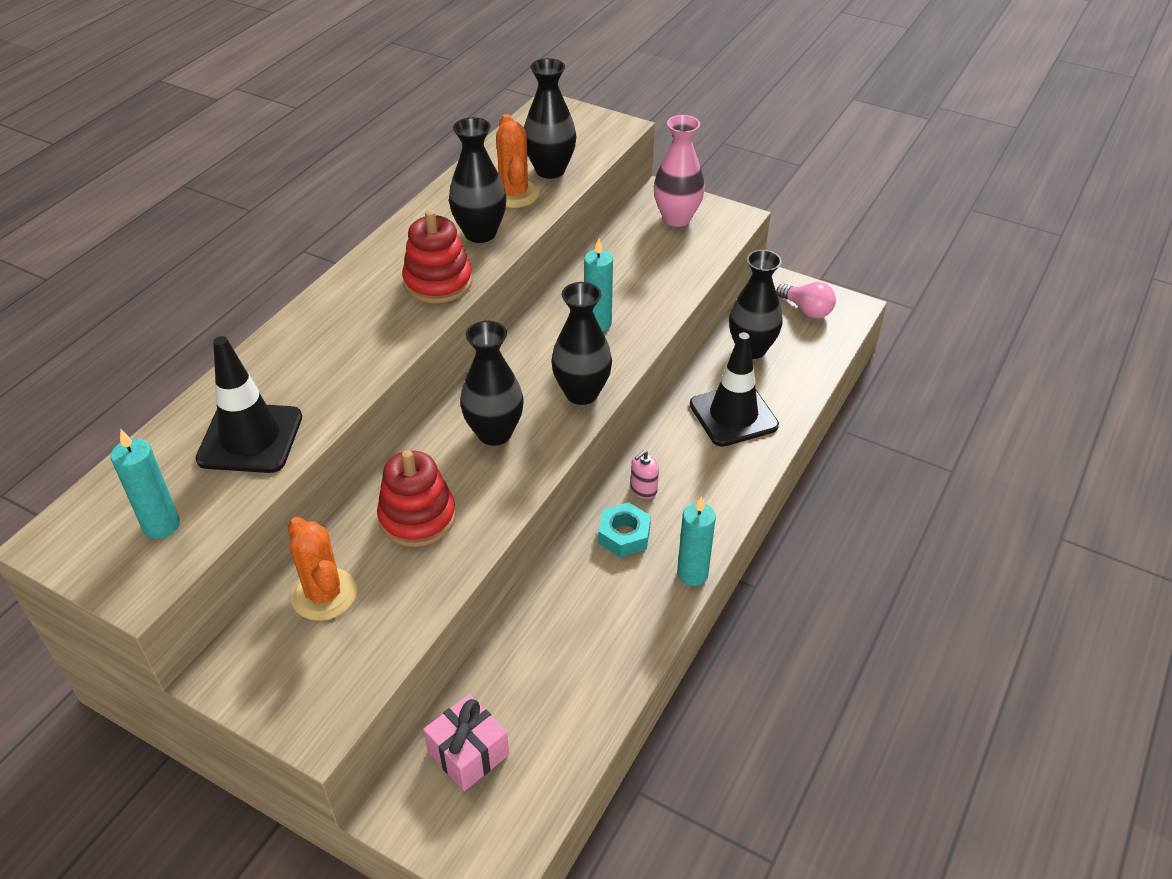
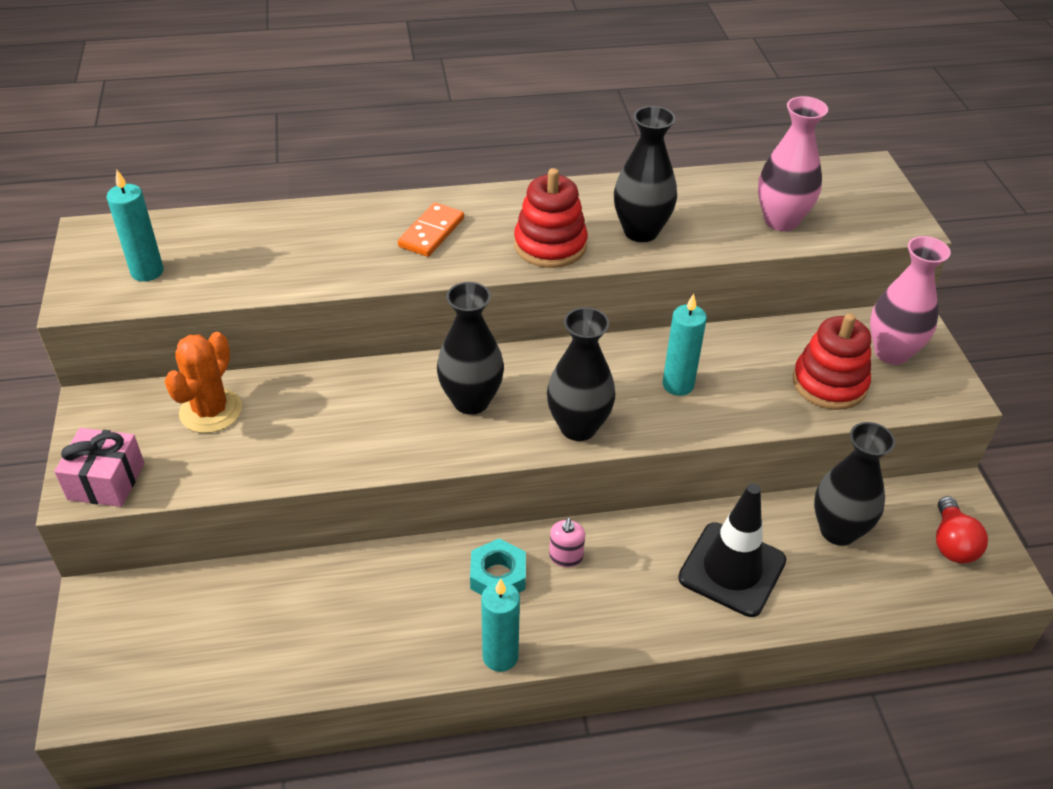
camera: 50 degrees right, 0 degrees up
black traffic cone [195,336,302,473] -> none
red stacking toy [377,450,456,547] -> red stacking toy moved to [793,313,871,410]
pink gift [423,694,509,791] -> pink gift moved to [54,428,144,507]
orange cactus [496,114,539,208] -> none
black vase [524,58,576,179] -> pink vase [758,96,828,231]
pink soap dispenser [631,450,659,499] -> pink soap dispenser turned 90 degrees counterclockwise [549,518,585,567]
pink light bulb [776,282,836,319] -> red light bulb [936,496,988,563]
none -> orange domino [398,203,464,257]

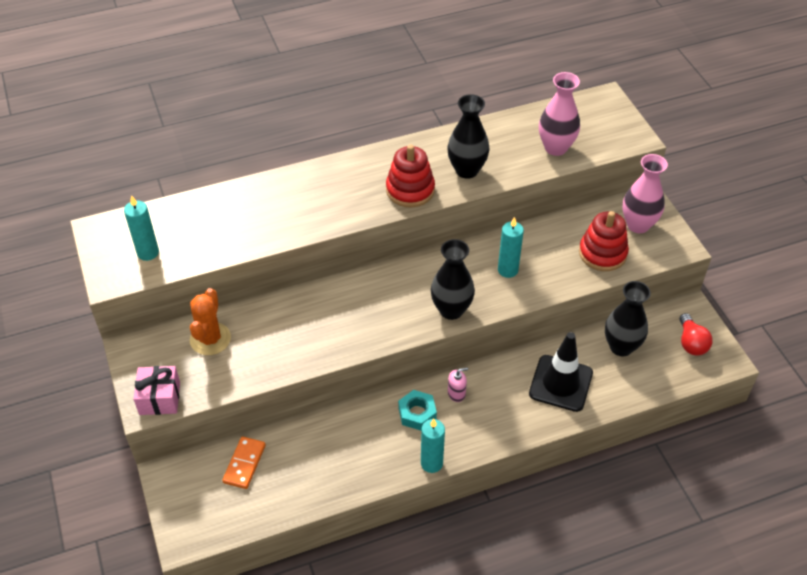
camera: 10 degrees left, 5 degrees up
orange domino [398,203,464,257] -> orange domino moved to [222,436,266,489]
black vase [437,282,504,415] -> none
pink soap dispenser [549,518,585,567] -> pink soap dispenser turned 105 degrees counterclockwise [448,368,468,402]

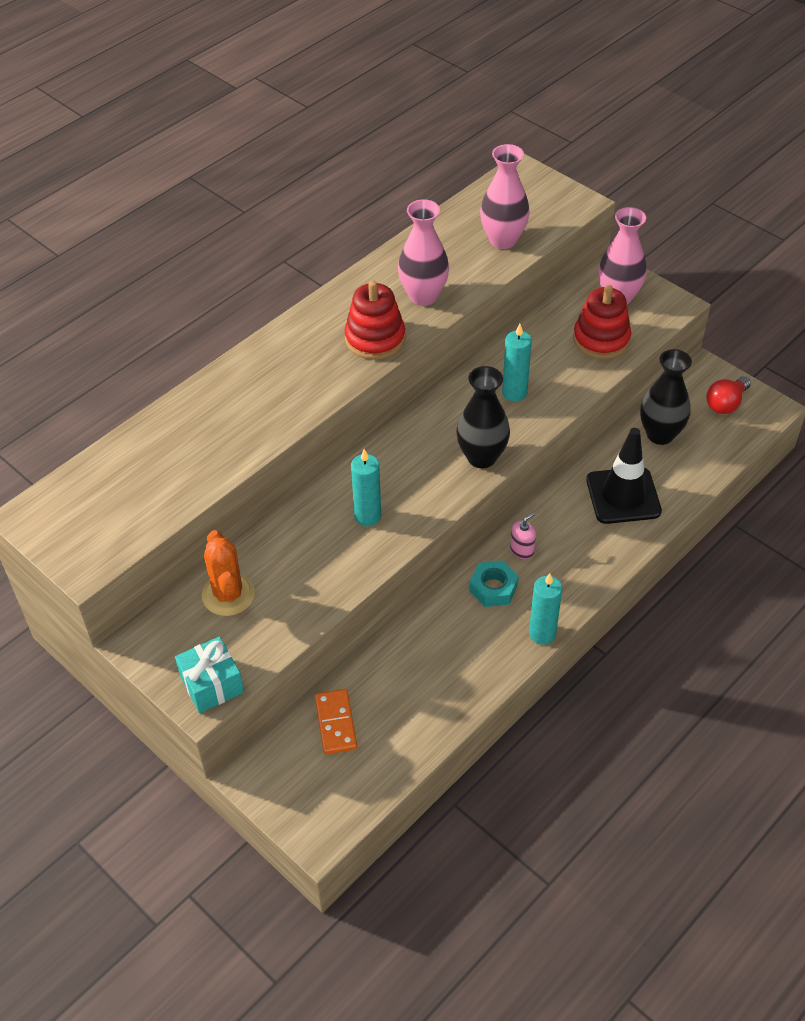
camera: 25 degrees left, 0 degrees up
turquoise candle [124,195,159,261] -> turquoise candle moved to [351,449,381,526]
pink gift [133,366,180,415] -> turquoise gift [175,636,244,713]
black vase [447,94,490,179] -> pink vase [398,199,449,306]
red light bulb [679,313,712,356] -> red light bulb turned 75 degrees clockwise [706,376,751,414]

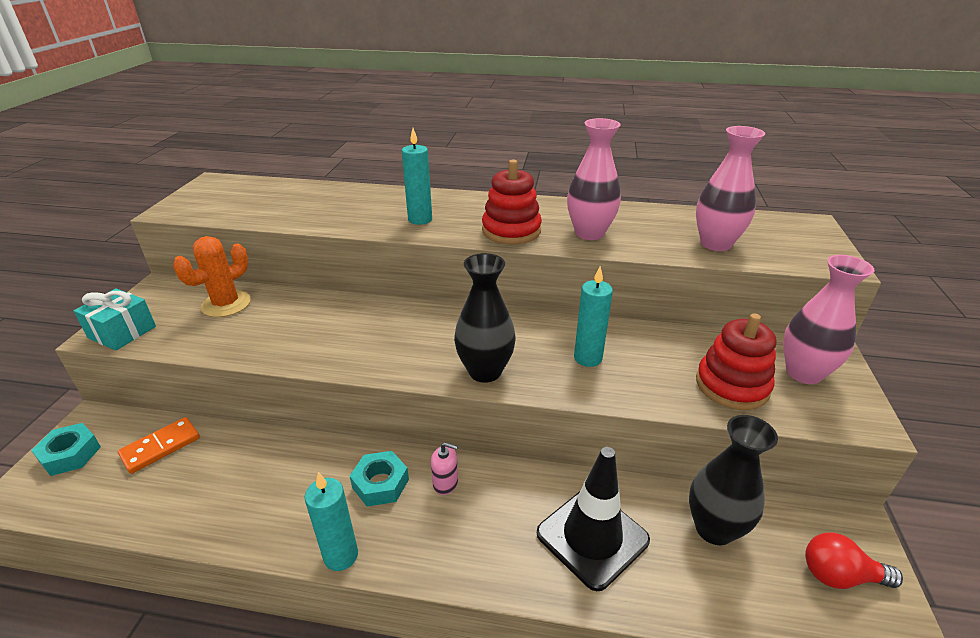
camera: 55 degrees right, 15 degrees down
turquoise candle [351,449,381,526] -> turquoise candle moved to [402,128,432,225]
none -> turquoise nut [31,423,101,476]

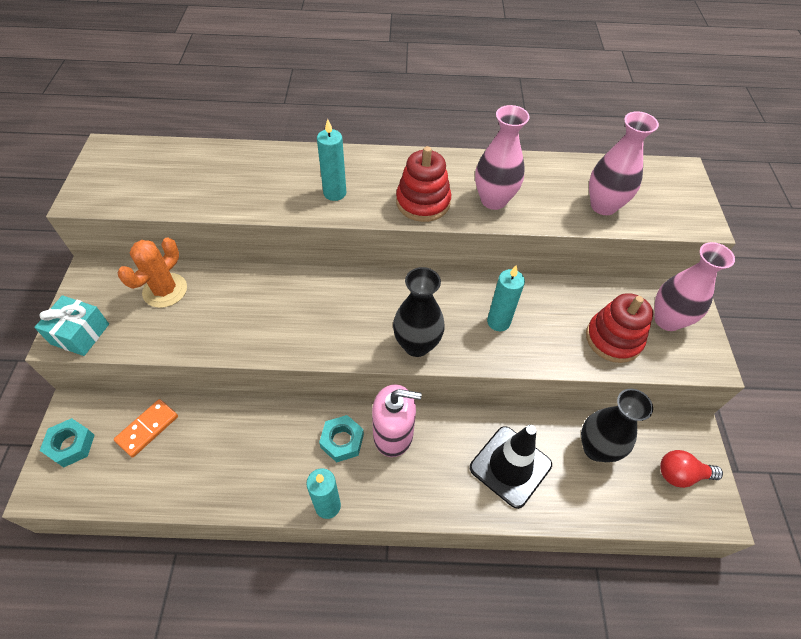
camera: 10 degrees left, 20 degrees up
pink soap dispenser [431,442,458,495] -> pink soap dispenser [372,384,422,457], size x2.05

